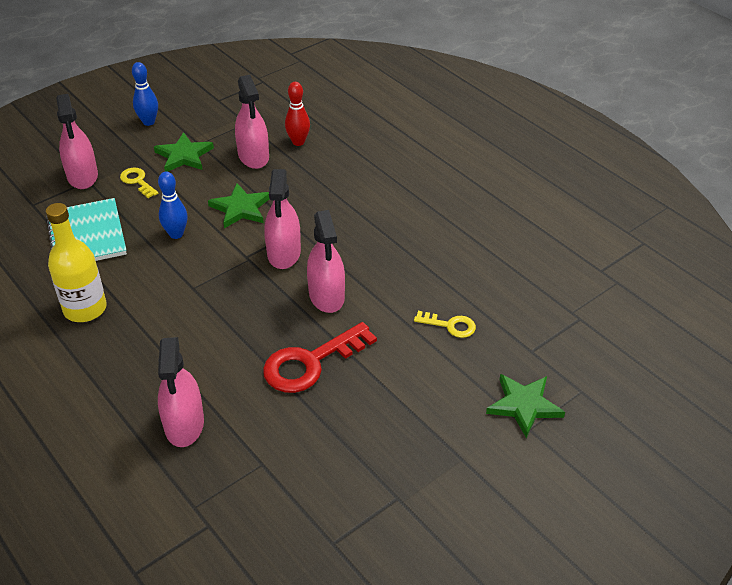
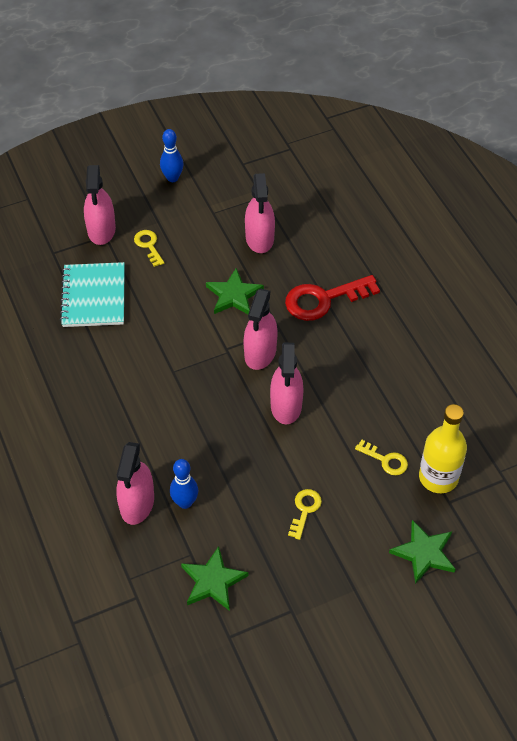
camera: 15 degrees right, 10 degrees up
yellow bottle [46,203,107,322] -> yellow bottle moved to [419,404,467,493]
green star [154,132,214,172] -> green star moved to [181,546,249,611]
blue bowling pin [158,172,188,239] -> blue bowling pin moved to [170,459,198,509]
red key [263,322,377,393] -> red key moved to [285,275,380,321]
red bowling pin [285,82,310,146] -> none
none -> yellow key [288,489,322,540]

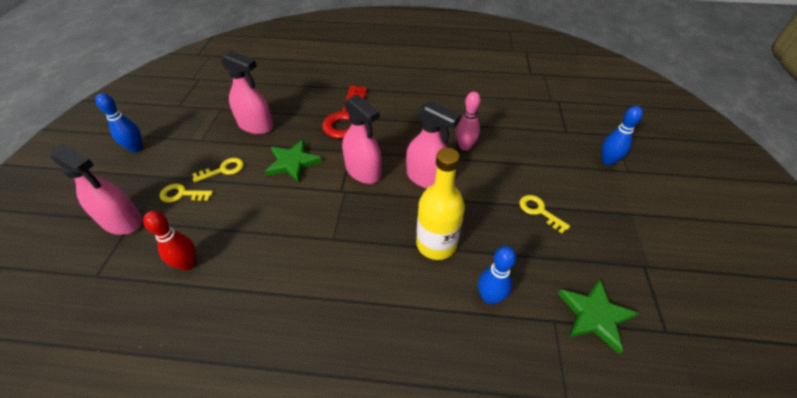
camera: 60 degrees left, 5 degrees down
turquoise notebook [60,262,125,327] -> red bowling pin [143,211,196,271]
pink spray bottle [117,442,154,525] -> none
yellow key [355,439,408,475] -> yellow key moved to [192,158,244,182]
green star [389,520,456,584] -> blue bowling pin [602,106,643,165]
yellow bottle [419,404,467,493] -> yellow bottle moved to [416,148,465,260]
none -> pink bowling pin [456,92,481,151]

